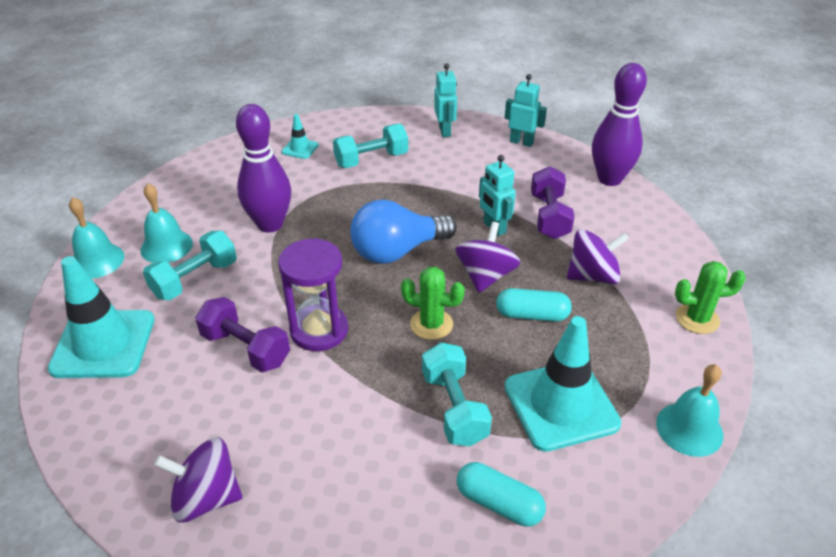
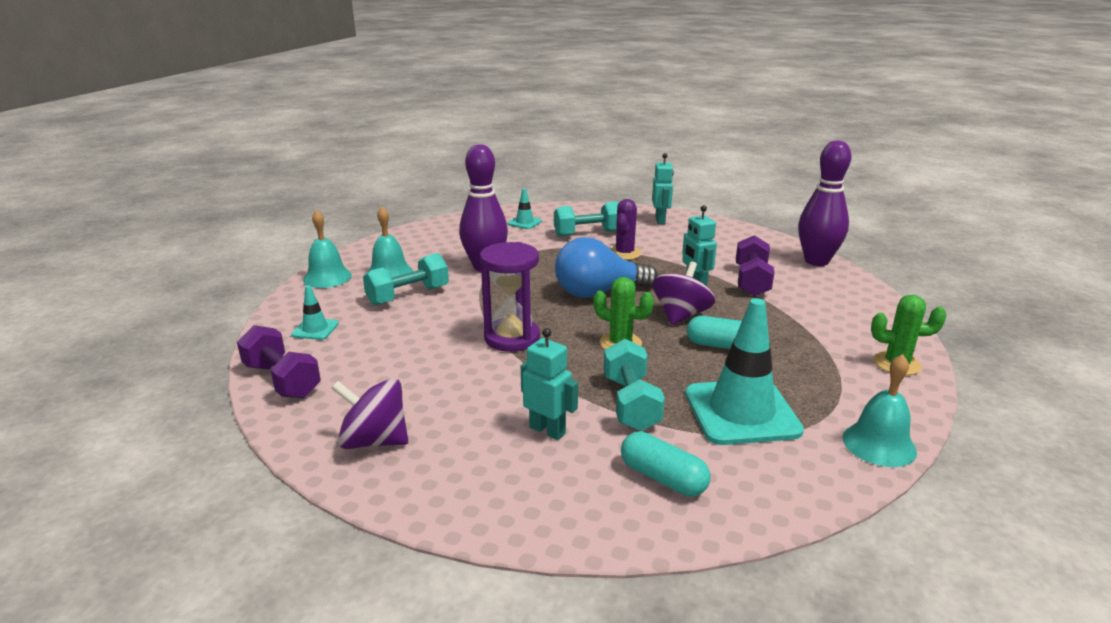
camera: 10 degrees right, 15 degrees down
turquoise traffic cone [48,256,155,378] -> turquoise traffic cone [291,285,339,340], size x0.46
purple dumbbell [195,297,290,372] -> purple dumbbell moved to [237,325,321,398]
turquoise robot [505,74,547,147] -> turquoise robot moved to [521,328,578,440]
purple spinning top [567,229,629,284] -> none
none -> purple cactus [611,199,642,260]

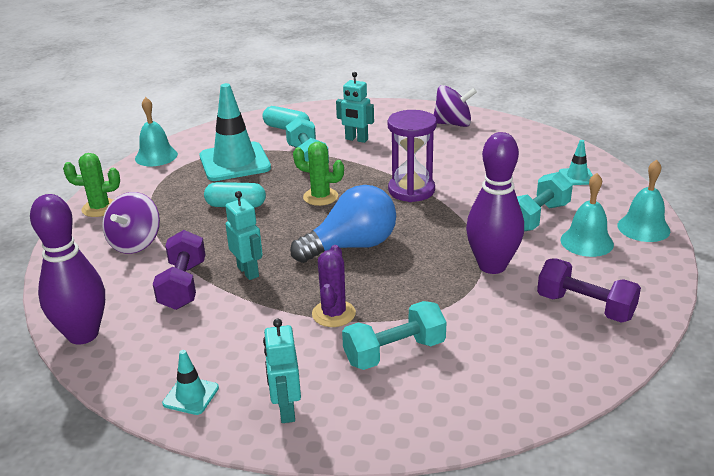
camera: 170 degrees right, 5 degrees up
purple dumbbell [237,325,321,398] -> purple dumbbell moved to [537,259,641,323]
turquoise traffic cone [508,188,542,229] -> turquoise traffic cone moved to [162,350,219,415]
purple spinning top [652,262,715,325] -> purple spinning top moved to [102,192,160,254]

